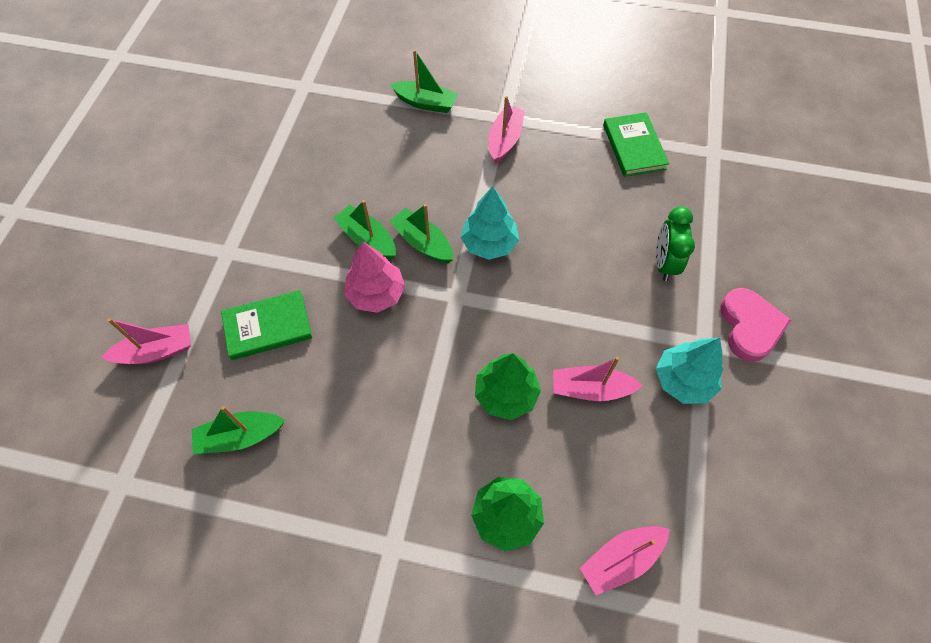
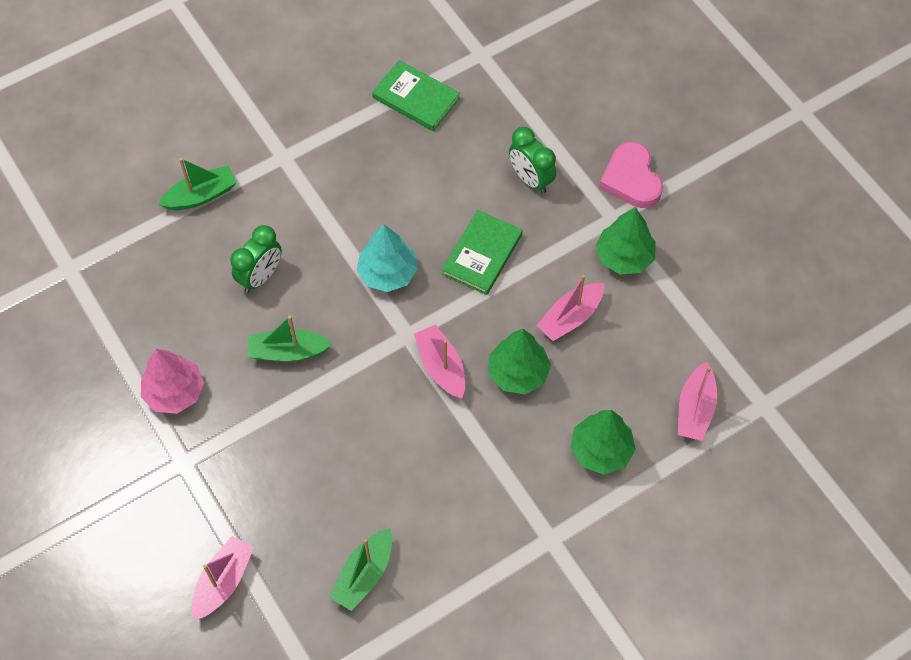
camera: 45 degrees left, 0 degrees up
green book [221,290,312,360] -> green book moved to [442,210,522,295]
pink tree [344,241,405,313] -> pink tree moved to [141,349,204,414]
green boat [390,204,453,263] -> none
pink boat [488,96,525,164] -> pink boat moved to [414,324,465,399]
turquoise tree [656,338,723,404] -> green tree [595,207,656,275]
pink heart [720,288,791,362] -> pink heart turned 150 degrees counterclockwise [599,142,663,208]
none -> green clock [231,225,282,293]

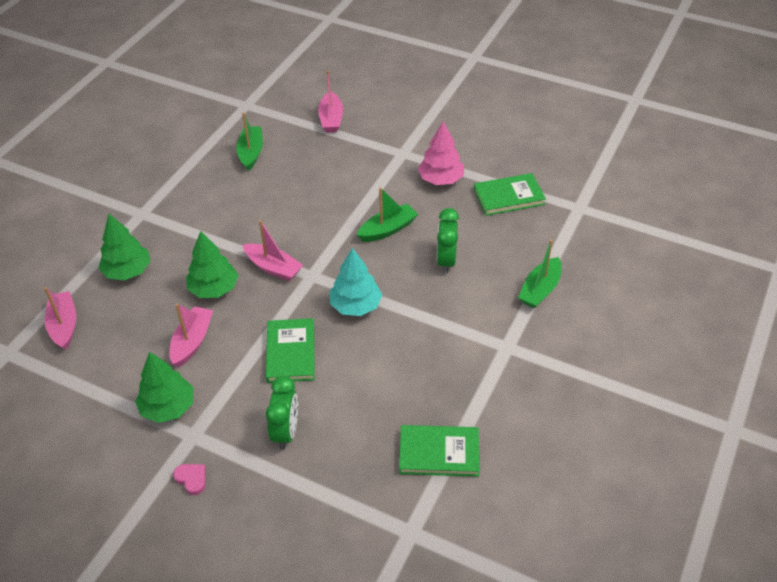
camera: 150 degrees right, 15 degrees down
green clock [509,127,556,194] -> green clock turned 75 degrees clockwise [266,375,298,450]
pink heart [599,142,663,208] -> pink heart [173,464,206,495], size x0.49
none -> green book [474,173,546,216]

